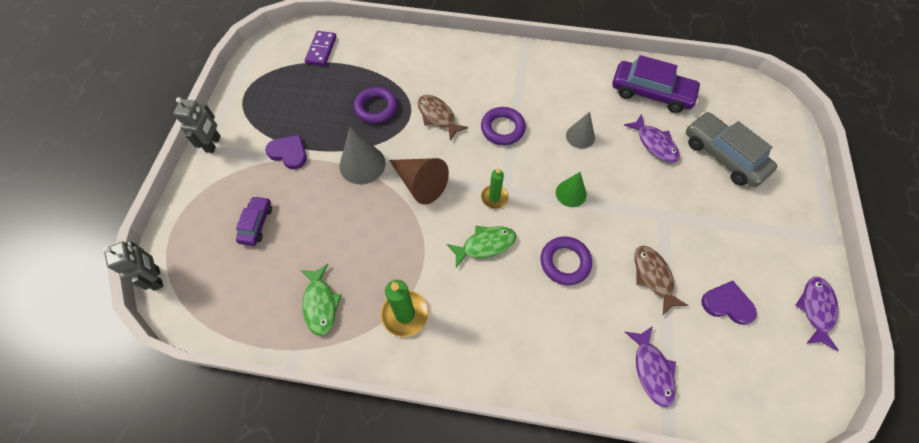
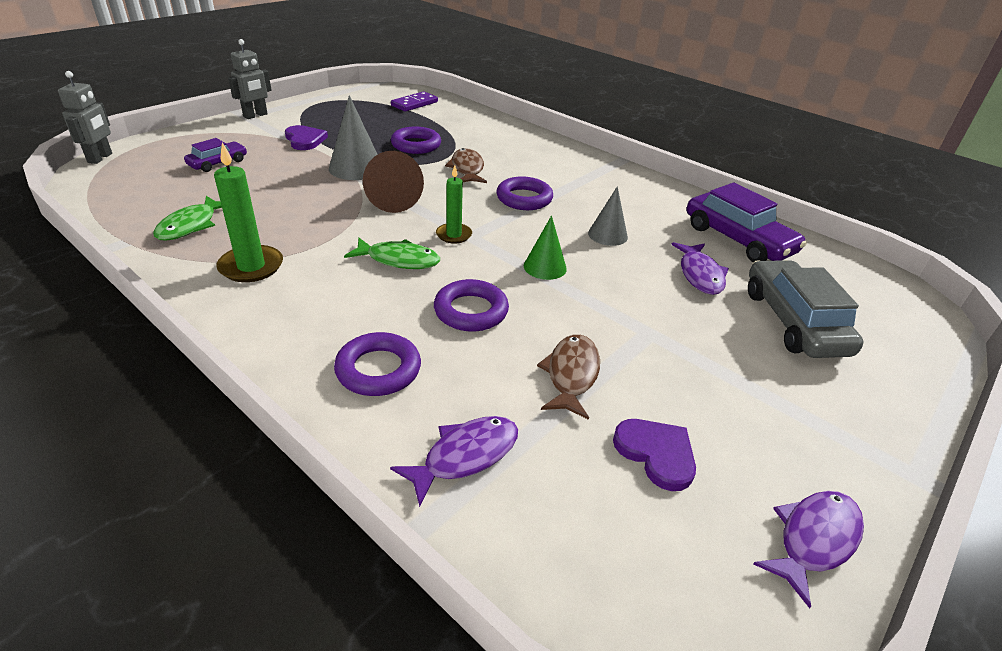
camera: 30 degrees right, 25 degrees down
purple fish [625,326,676,407] -> purple fish turned 150 degrees counterclockwise [390,416,518,507]
none -> purple ring [334,332,421,396]

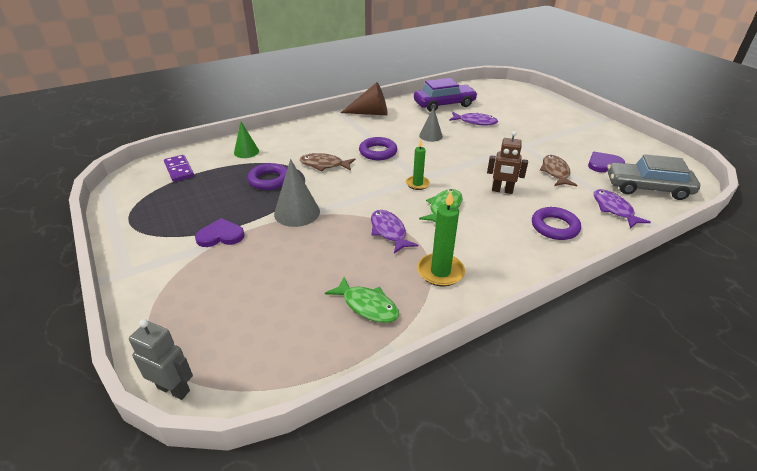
camera: 70 degrees left, 0 degrees up
purple car [184,138,247,172] -> none
grey robot [228,39,272,119] -> none
brown cone [363,151,424,213] -> brown cone moved to [340,82,388,115]
purple ring [434,279,509,332] -> brown robot [487,131,528,194]
green cone [524,216,567,280] -> green cone moved to [234,122,259,158]
brown fish [537,334,600,420] -> brown fish turned 60 degrees clockwise [540,155,577,186]
grey car [748,260,864,358] -> grey car moved to [607,154,700,200]
purple fish [753,491,864,608] -> purple fish moved to [371,210,418,253]

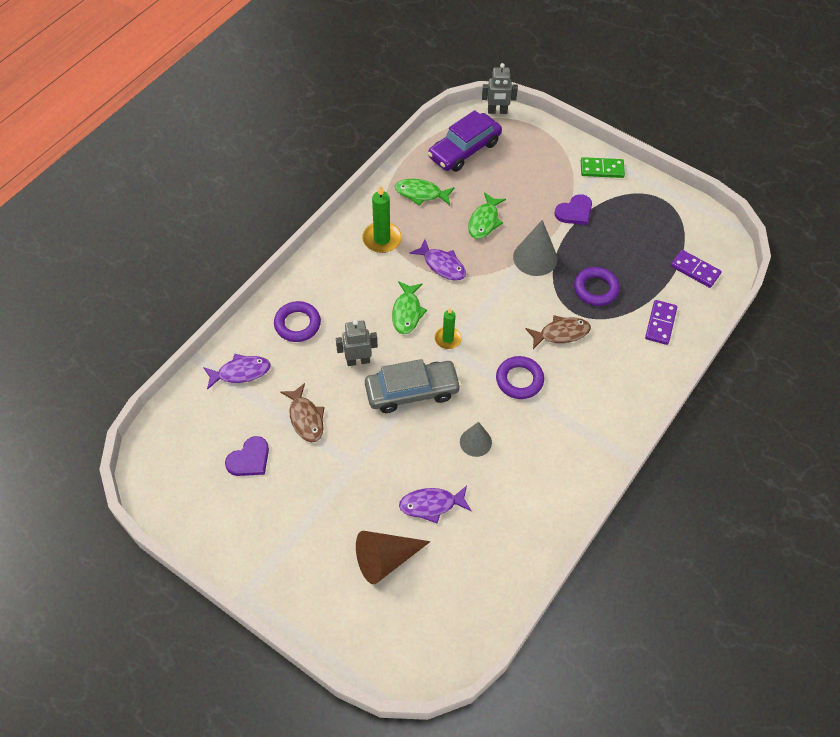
camera: 155 degrees right, 20 degrees up
green cone [234,122,259,158] -> purple domino [645,300,677,345]
brown cone [340,82,388,115] -> brown cone moved to [356,531,431,584]
purple car [414,78,478,112] -> purple car moved to [428,110,502,172]
brown robot [487,131,528,194] -> grey robot [336,320,378,366]
purple fish [594,189,651,228] -> purple fish turned 60 degrees counterclockwise [203,354,271,390]
grey car [607,154,700,200] -> grey car moved to [365,359,461,413]
none -> green fish [468,192,506,239]
none -> green domino [581,157,625,178]

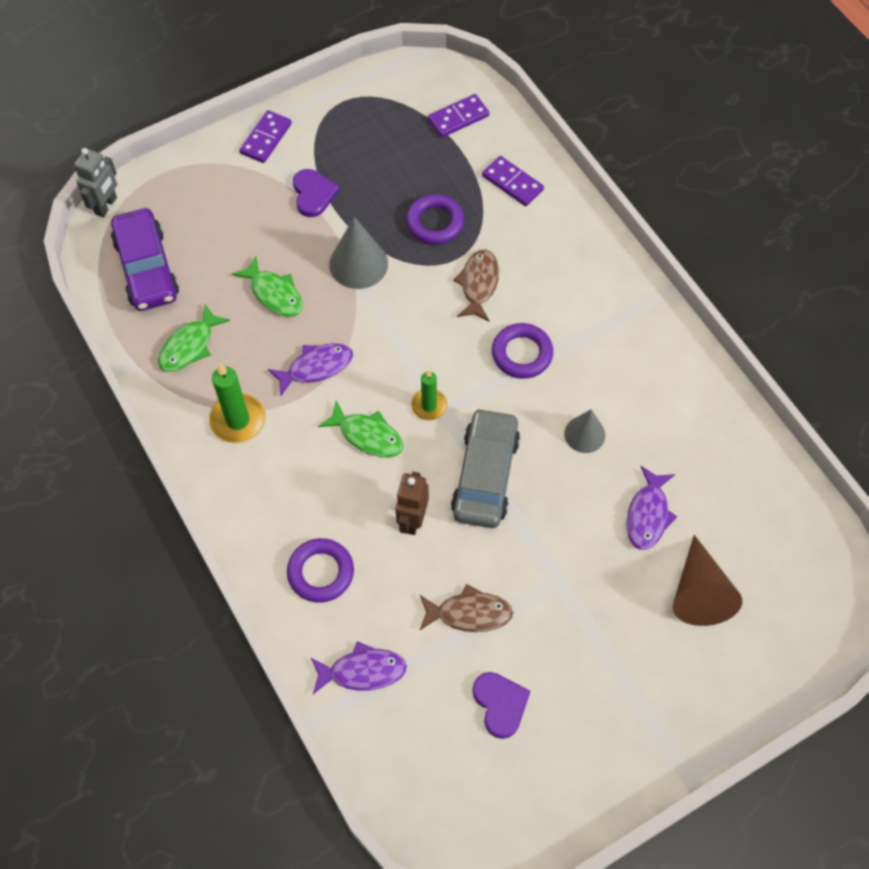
camera: 65 degrees left, 5 degrees up
purple fish [203,354,271,390] -> purple fish turned 75 degrees clockwise [311,641,407,694]
grey robot [336,320,378,366] -> brown robot [396,472,429,535]
green domino [581,157,625,178] -> purple domino [239,110,292,163]

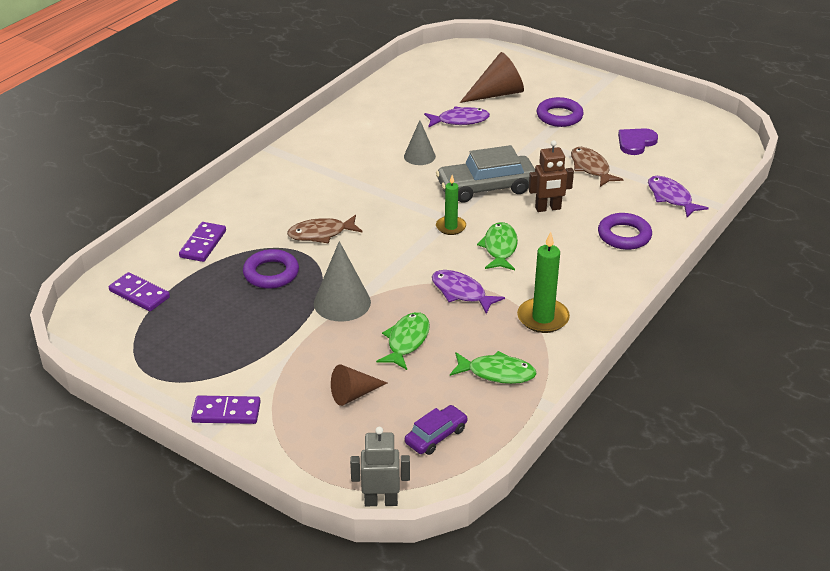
camera: 115 degrees left, 25 degrees down
purple car [111,208,179,311] -> purple car [405,405,468,455], size x0.55
purple heart [293,169,339,217] -> none
purple ring [492,323,553,379] -> purple ring moved to [537,97,584,127]
none -> brown cone [331,364,387,406]

